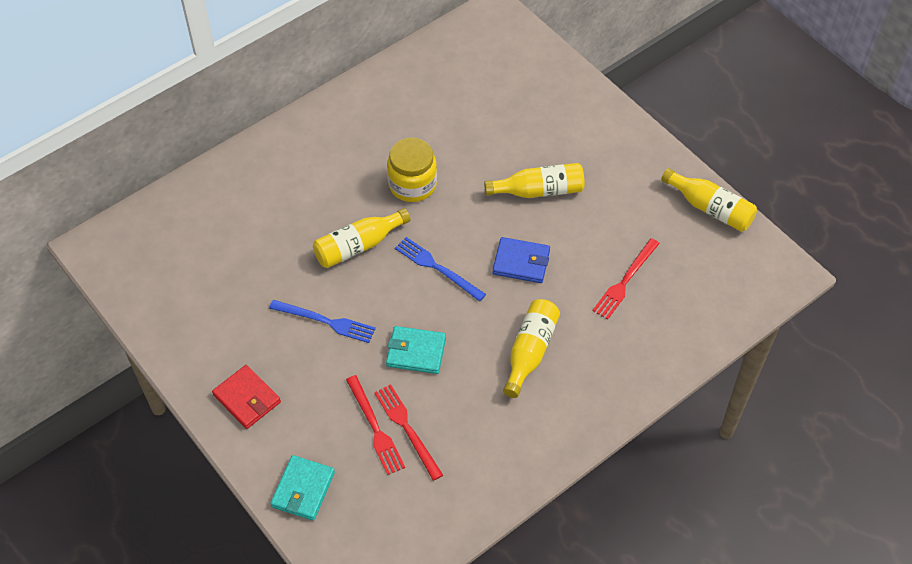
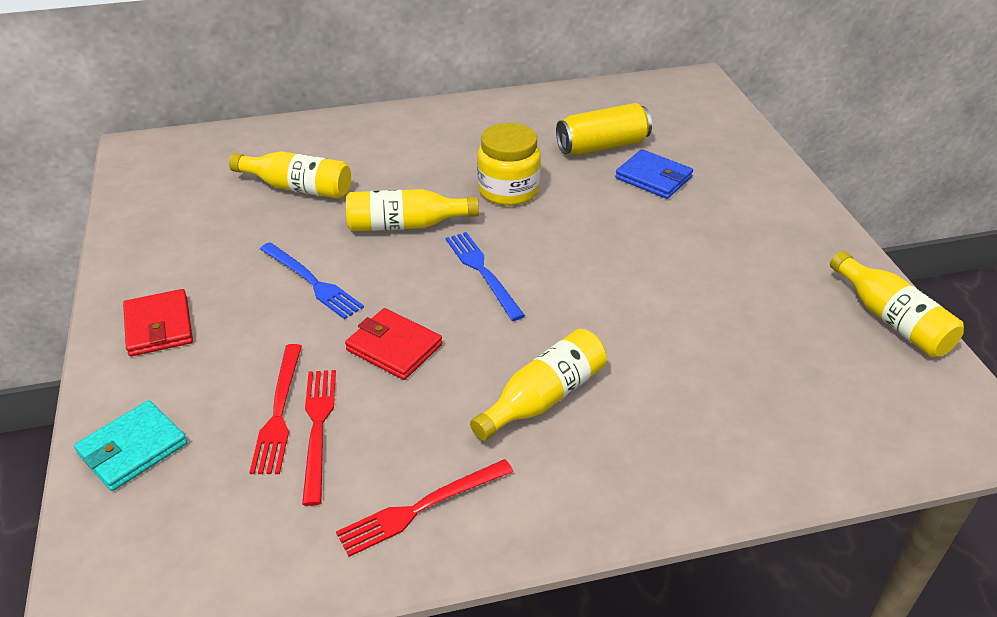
camera: 25 degrees right, 15 degrees down
turquoise wallet [386,326,446,374] -> red wallet [345,308,442,380]
yellow bottle [484,163,585,198] -> yellow bottle moved to [229,151,351,199]
blue wallet [492,237,550,283] -> blue wallet moved to [615,149,693,199]
red fork [592,238,660,320] -> red fork moved to [336,459,513,557]
none -> yellow can [556,103,652,156]

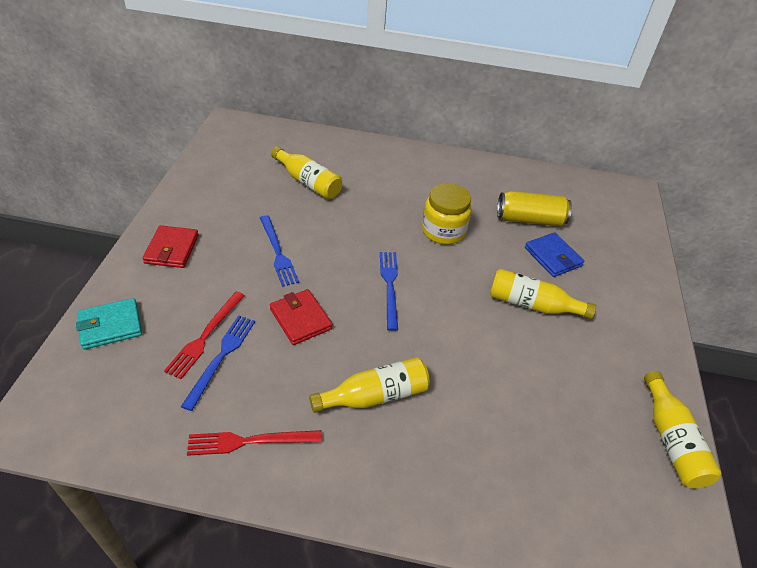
camera: 20 degrees right, 5 degrees up
red fork [302,370,336,506] -> blue fork [181,315,255,411]
yellow bottle [346,189,479,231] -> yellow bottle moved to [490,269,596,319]

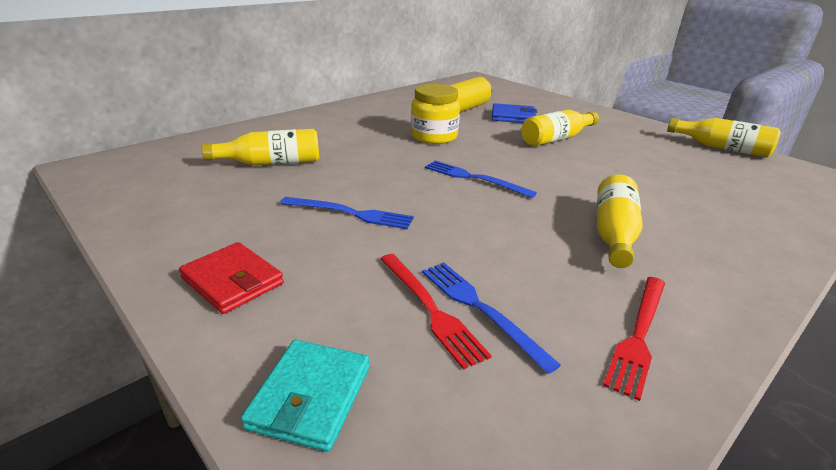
camera: 50 degrees left, 15 degrees down
red wallet [270,289,332,345] -> none

